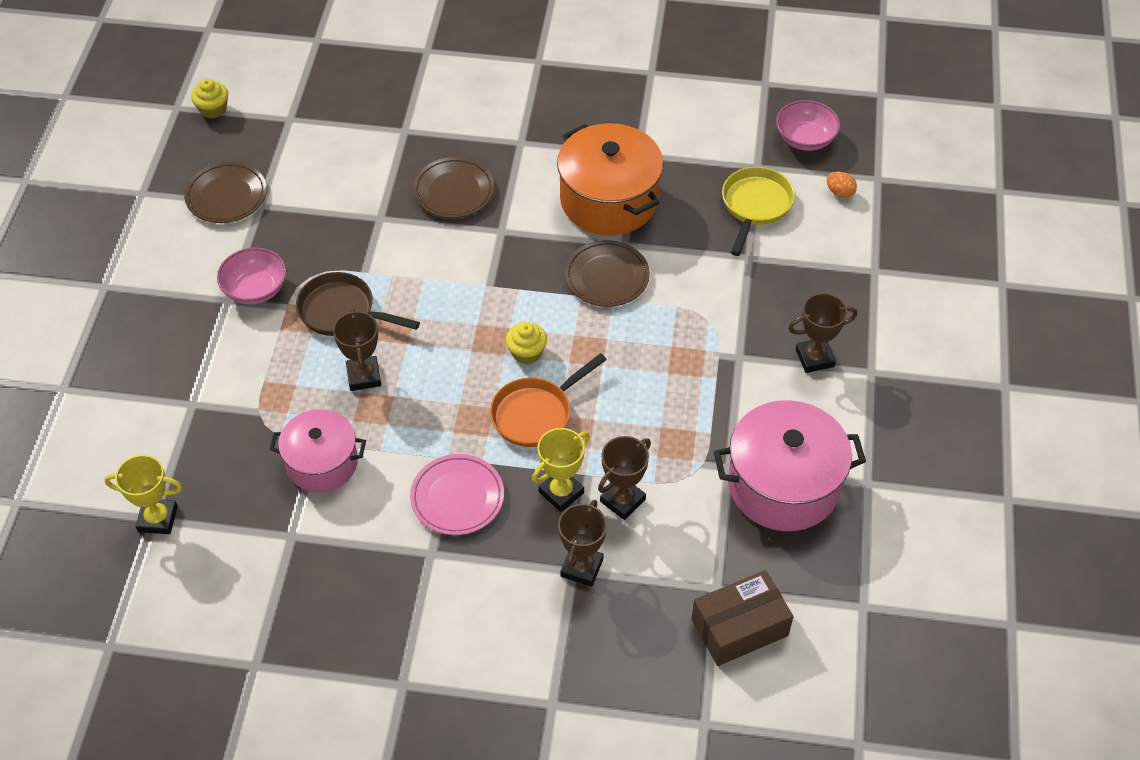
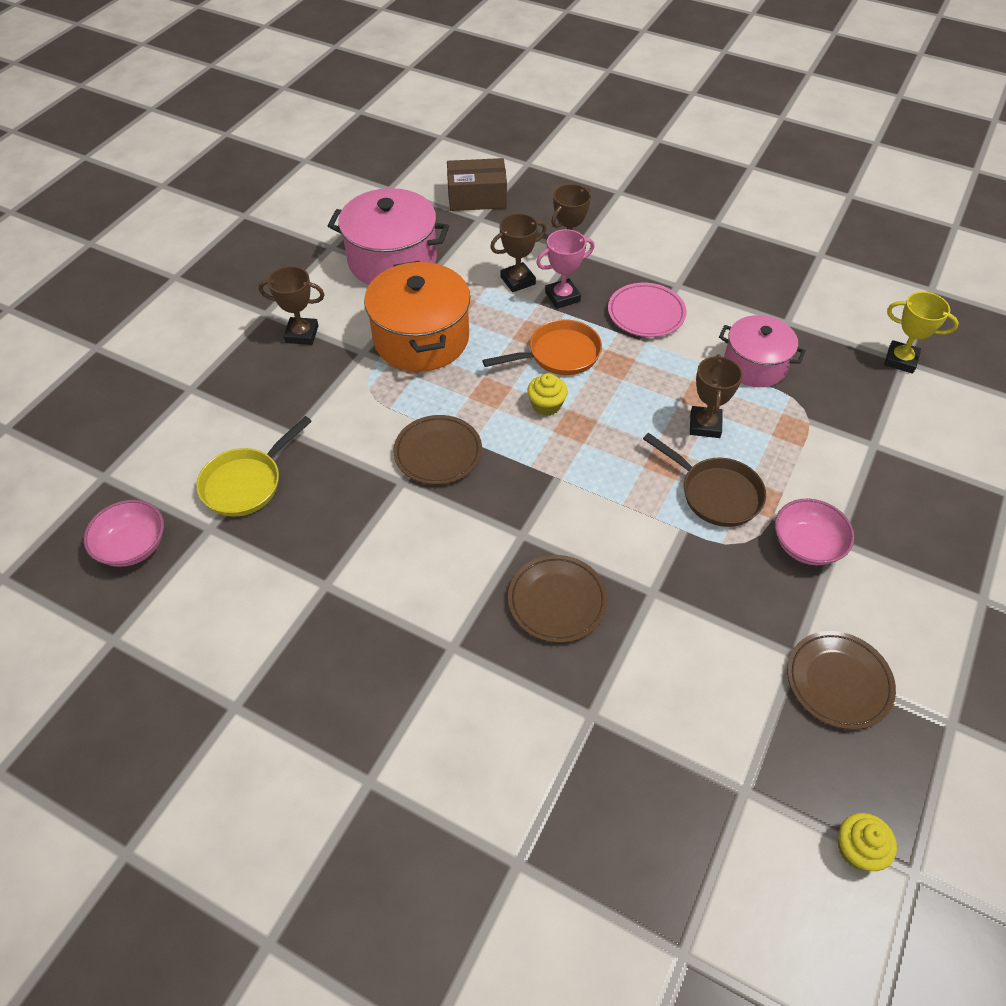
camera: 160 degrees left, 0 degrees up
yellow trophy [532,428,590,512] -> pink trophy [536,229,595,309]
orange pot [557,123,664,235] -> orange pot moved to [364,261,470,372]
orange egg [827,172,857,198] -> none

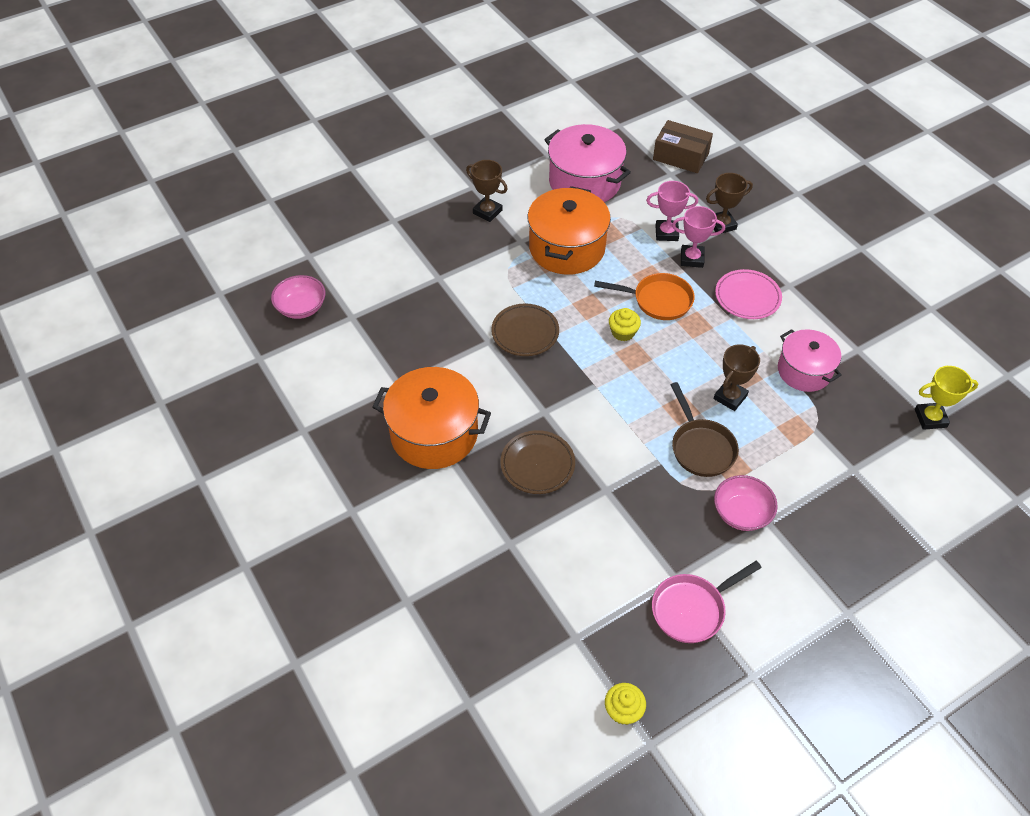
camera: 30 degrees right, 0 degrees up
yellow pan [196,416,312,517] -> none
brown trophy [490,213,547,292] -> pink trophy [646,181,698,241]
brown plate [787,631,896,730] -> pink pan [652,561,762,643]
yellow trophy [884,292,959,374] -> yellow trophy turned 60 degrees counterclockwise [915,366,978,430]
none -> orange pot [372,367,491,469]

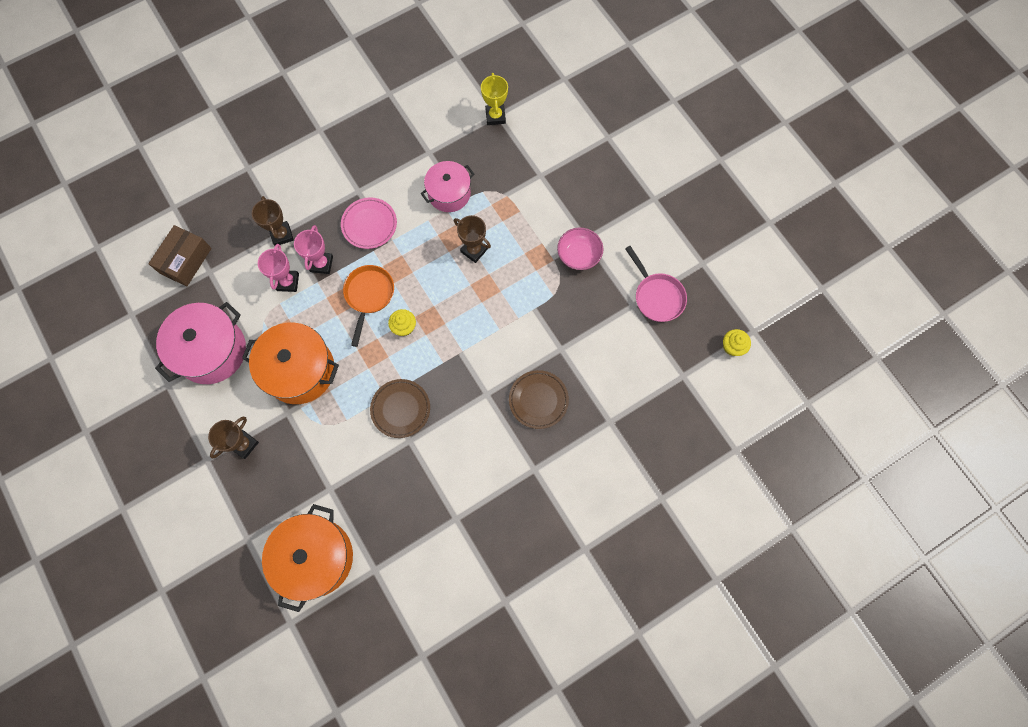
camera: 90 degrees left, 20 degrees up
pink bowl [271,275,325,319] -> none
orange pot [372,367,491,469] -> orange pot moved to [262,504,353,612]
brown pan [671,382,739,477] -> none

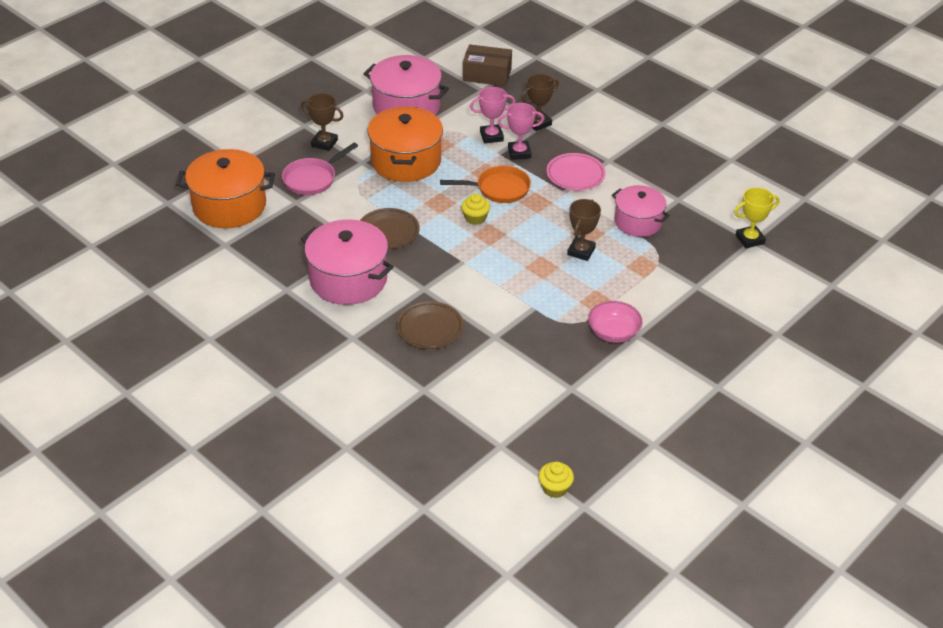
camera: 75 degrees right, 30 degrees down
pink pan [625,246,687,322] -> pink pan moved to [282,143,358,195]
none -> pink pot [301,219,394,305]

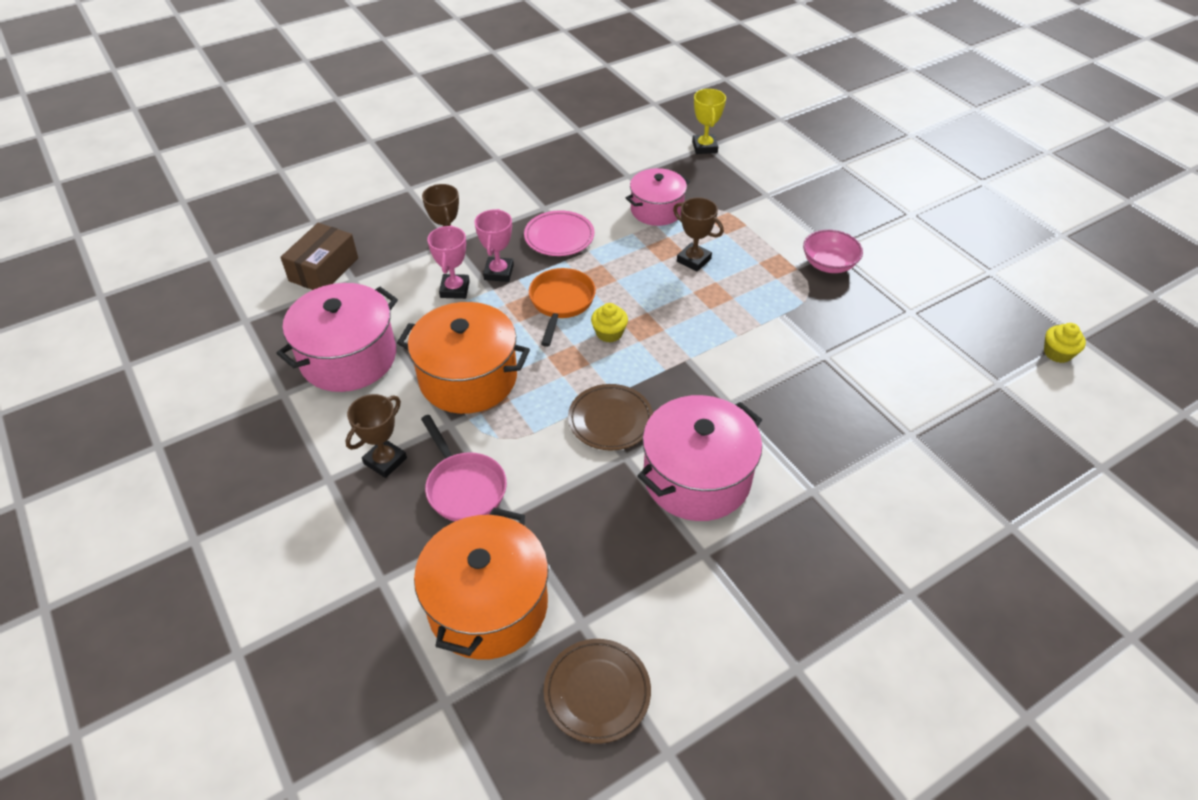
camera: 75 degrees left, 5 degrees up
brown plate [397,301,464,349] -> brown plate moved to [544,639,651,744]

